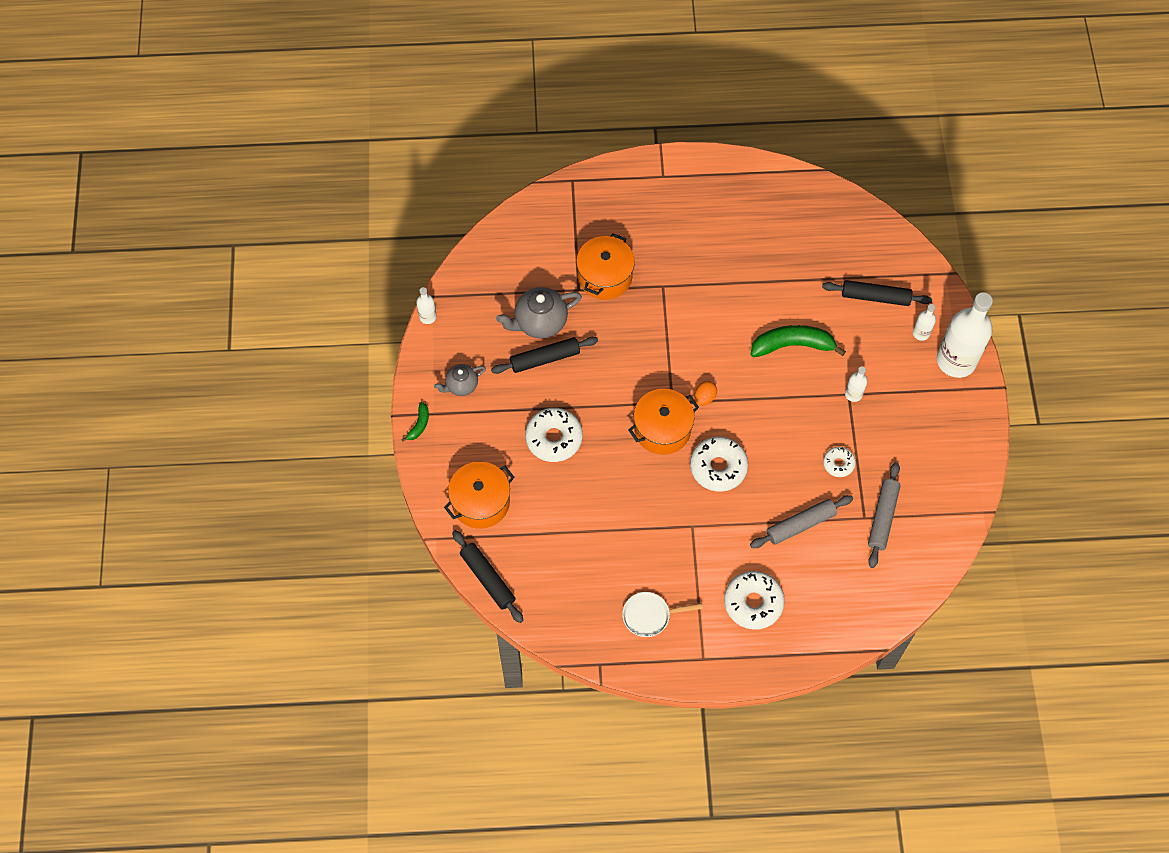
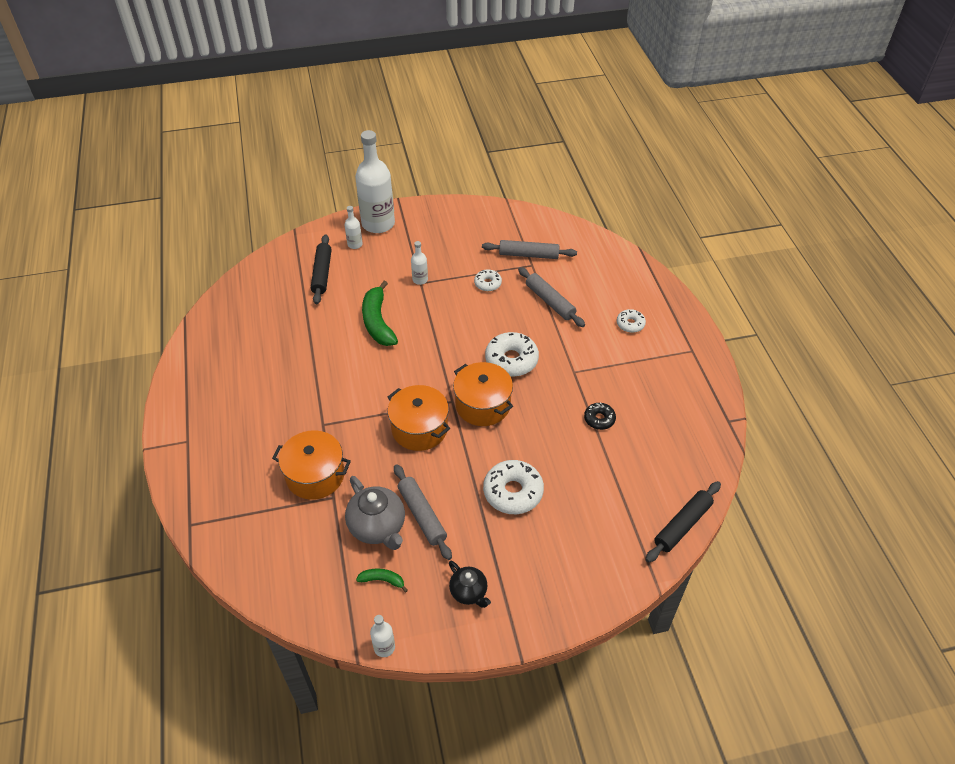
camera: 100 degrees left, 15 degrees down
green banana [401,402,429,442] -> green banana moved to [356,568,408,592]
grey teapot [434,364,486,396] -> black teapot [449,561,491,608]
orange pot [444,462,514,529] -> orange pot moved to [387,385,450,451]
black rolling pin [491,337,598,374] -> grey rolling pin [394,464,452,560]
white pan [622,592,703,637] -> none
orange egg [694,381,717,406] -> none
white donut [724,571,785,630] -> white donut [617,309,646,333], size x0.56
none -> black donut [584,403,616,430]

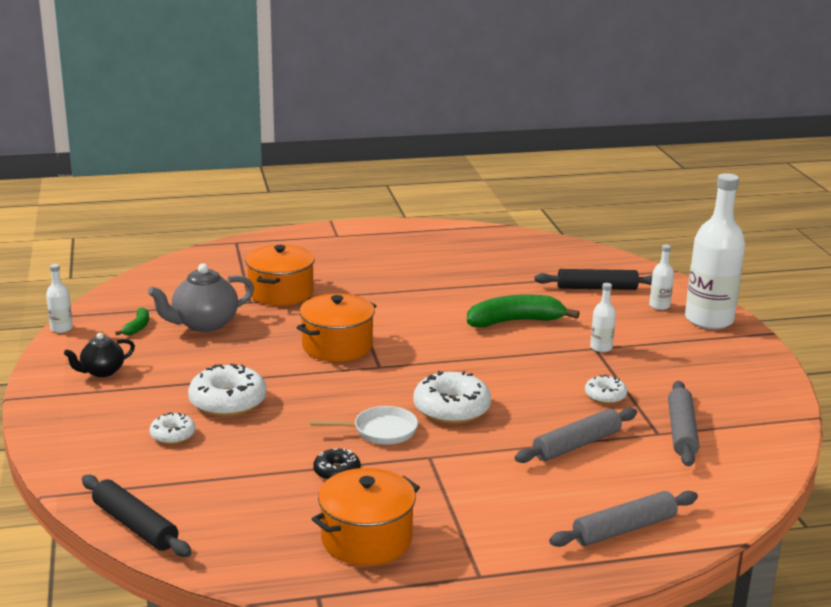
camera: 90 degrees right, 25 degrees down
grey rolling pin [394,464,452,560] -> grey rolling pin moved to [549,491,698,547]
orange pot [453,362,513,426] -> orange pot moved to [312,468,420,565]
white donut [617,309,646,333] -> white donut moved to [150,412,196,444]
none -> white pan [310,406,418,445]

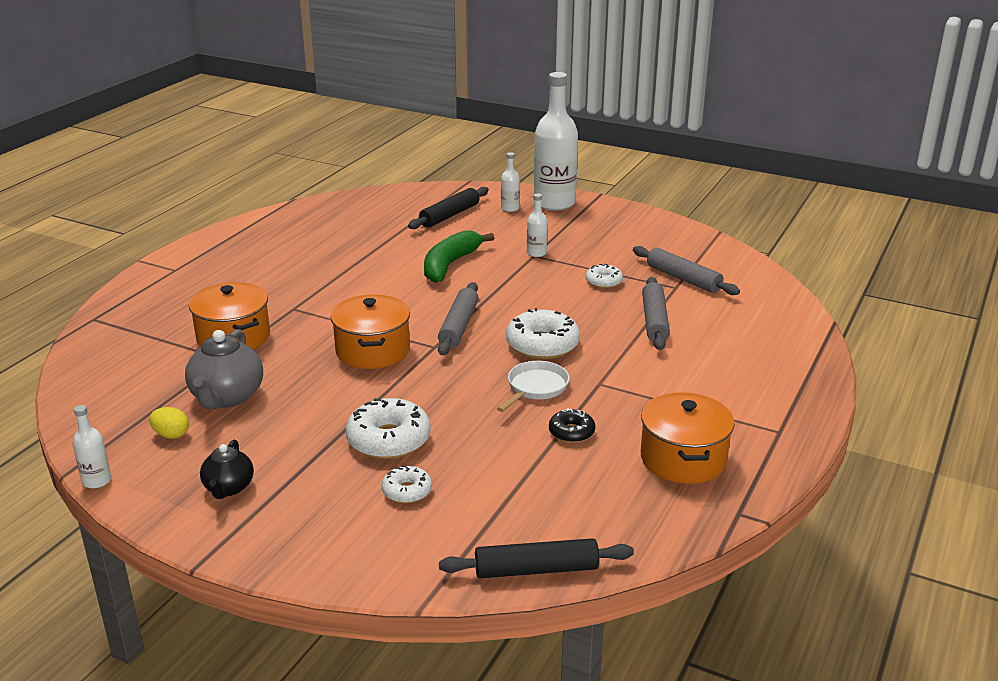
camera: 50 degrees left, 5 degrees up
green banana [115,307,149,335] -> yellow egg [149,407,189,439]
grey rolling pin [549,491,698,547] -> grey rolling pin moved to [438,282,479,356]

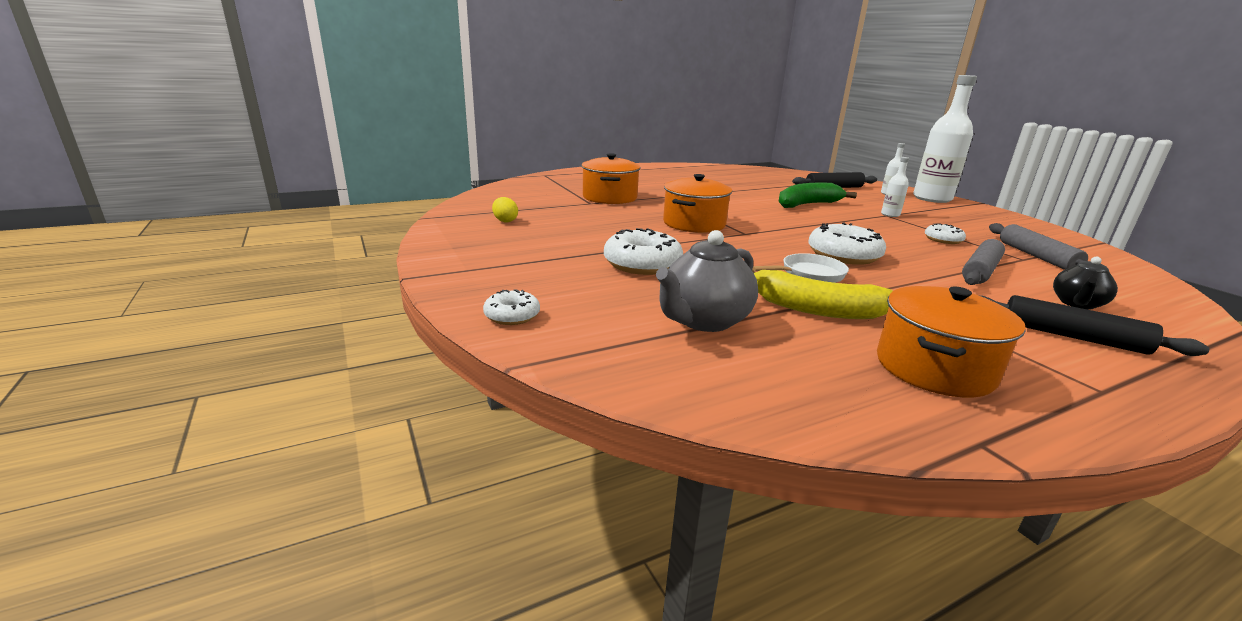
camera: 35 degrees right, 5 degrees down
white bottle [73,405,111,489] -> none
grey teapot [185,329,263,409] -> grey teapot moved to [656,230,758,332]
black teapot [200,440,254,499] -> black teapot moved to [1053,256,1118,310]
white donut [381,465,432,503] -> white donut moved to [483,289,540,325]
grey rolling pin [438,282,479,356] -> none
black rolling pin [439,538,634,578] -> black rolling pin moved to [979,295,1209,356]
black donut [549,408,595,443] -> yellow banana [752,270,893,319]

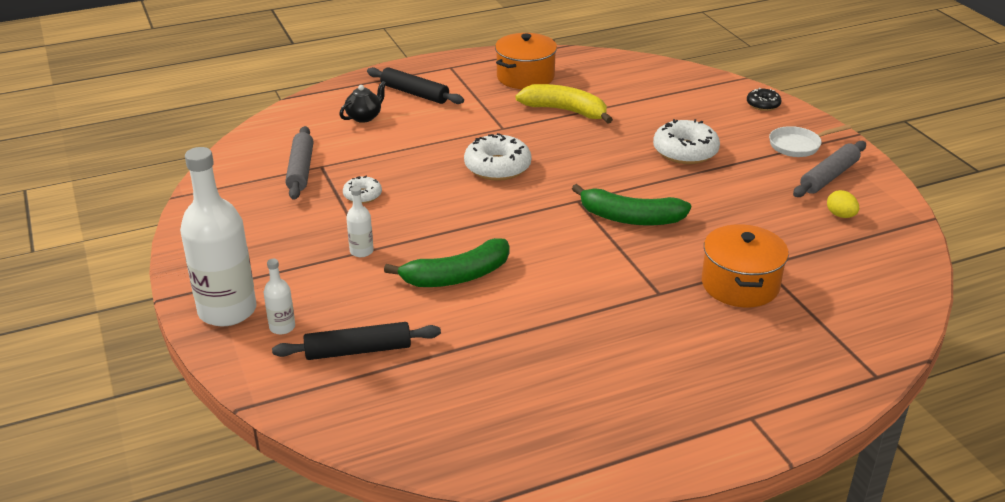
camera: 175 degrees left, 10 degrees up
white donut [483,289,540,325] -> black donut [747,88,782,111]
grey teapot [656,230,758,332] -> none
orange pot [663,174,732,233] -> green banana [572,184,691,225]
white pan [752,253,849,283] -> white pan moved to [769,124,851,157]
grey rolling pin [962,239,1005,285] -> grey rolling pin moved to [793,141,866,197]

